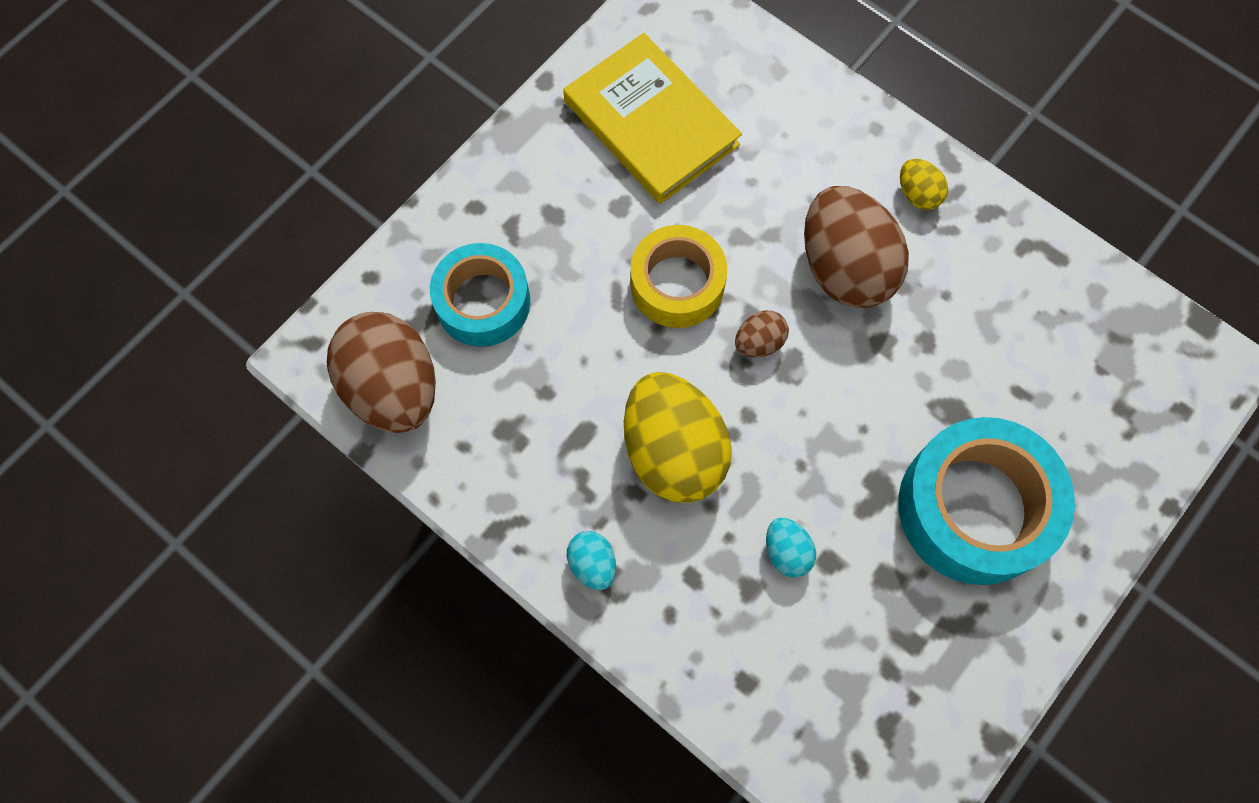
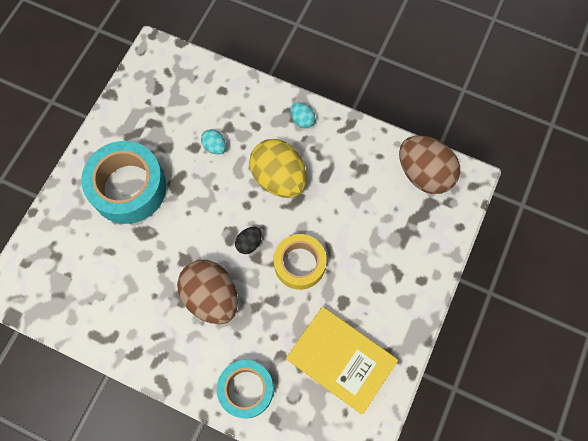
camera: 165 degrees right, 0 degrees up
turquoise tape [430,243,530,347] -> turquoise tape moved to [217,360,274,418]
brown egg [735,311,789,358] -> black egg [235,227,262,254]
yellow egg [900,159,948,210] -> none

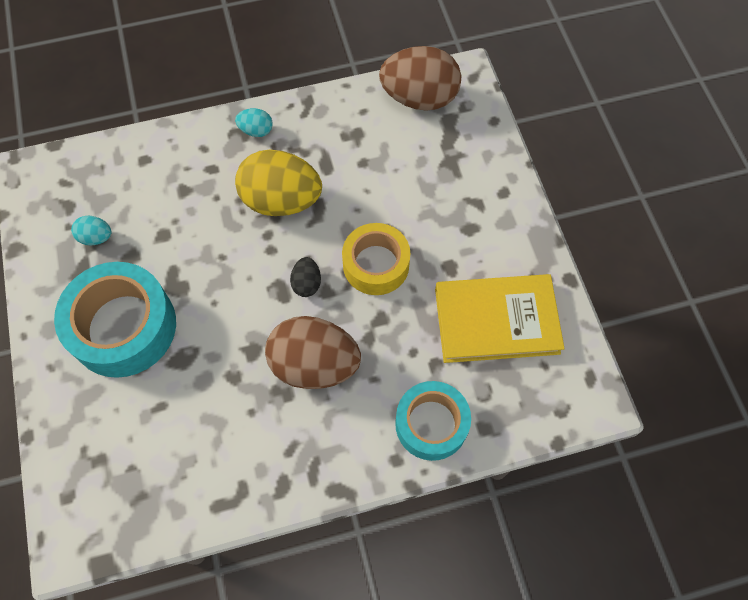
camera: 40 degrees left, 5 degrees down
turquoise egg [201,129,226,155] -> turquoise egg moved to [71,216,111,246]

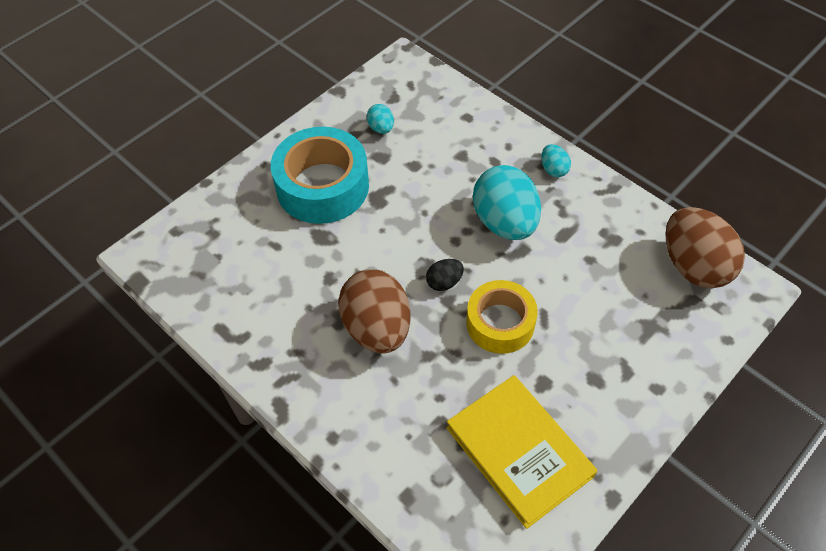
camera: 60 degrees right, 10 degrees down
yellow egg [235,150,322,216] -> turquoise egg [473,165,541,240]
turquoise tape [395,381,471,461] -> none

